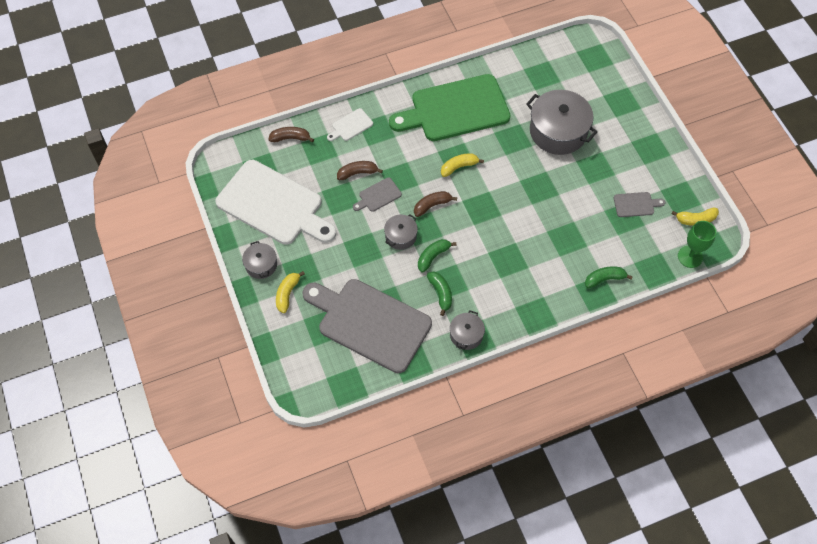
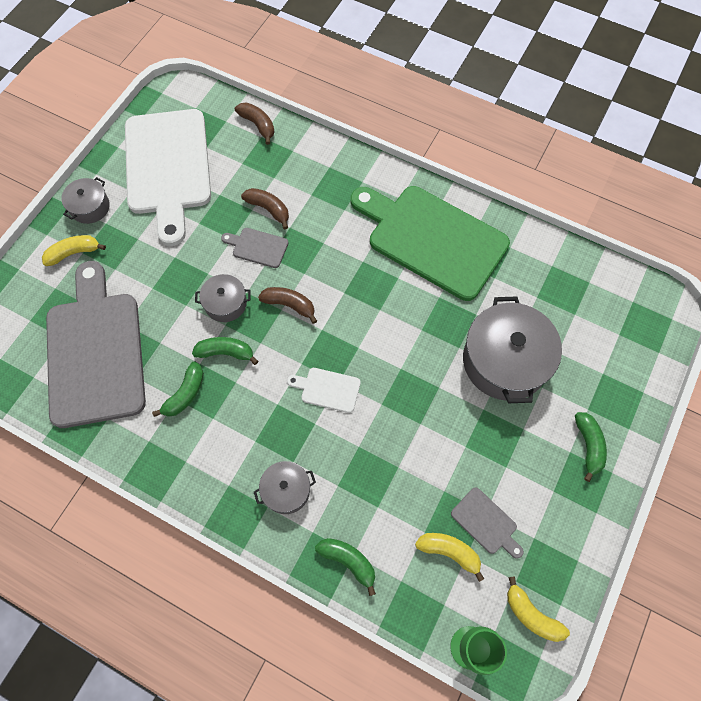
camera: 50 degrees right, 5 degrees up
white cutting board [327,108,373,141] -> white cutting board moved to [287,368,361,413]
yellow banana [441,153,484,177] -> yellow banana moved to [415,533,484,582]
grey pot [450,310,485,350] -> grey pot moved to [254,461,316,514]
none -> green banana [575,412,607,482]

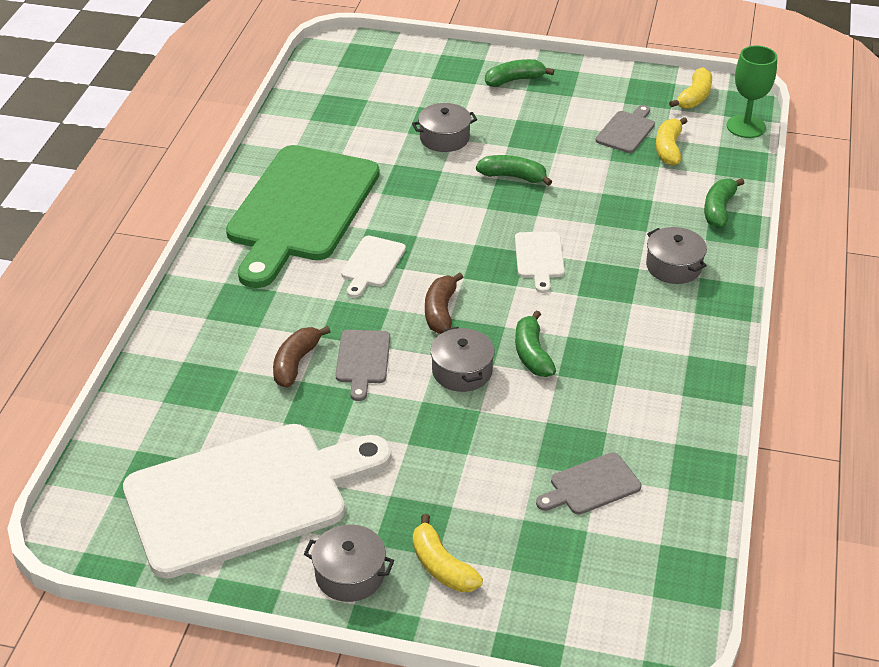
camera: 105 degrees left, 25 degrees down
grey cutting board [46,261,146,428] -> grey cutting board [536,452,641,515], size x0.40
green banana [152,361,204,417] -> green banana moved to [476,155,552,186]
brown banana [235,102,274,145] -> none
grey pot [463,297,562,403] -> grey pot [412,103,477,152], size x0.51
none -> white cutting board [341,236,406,298]

